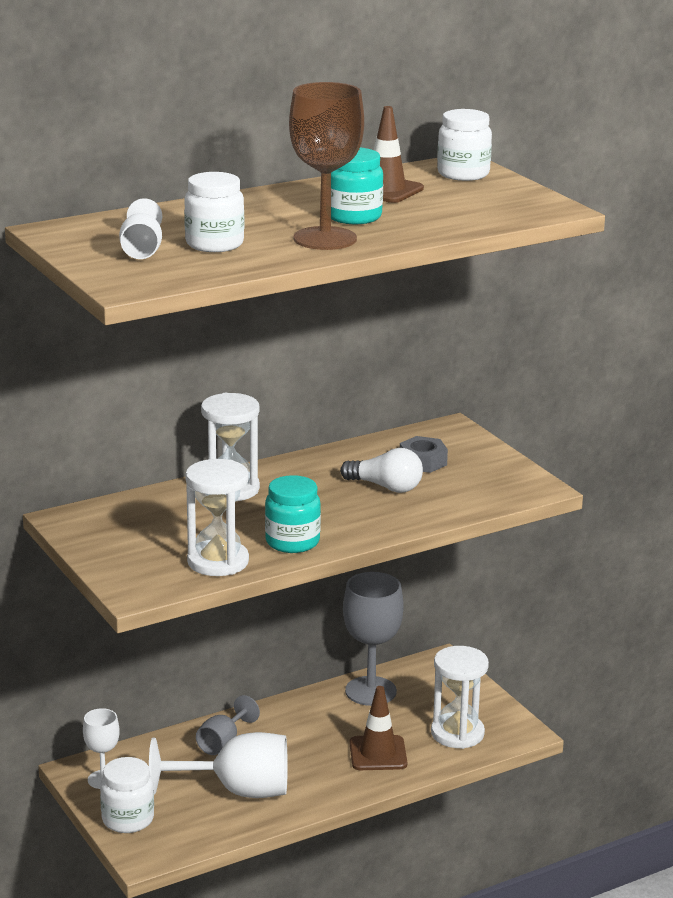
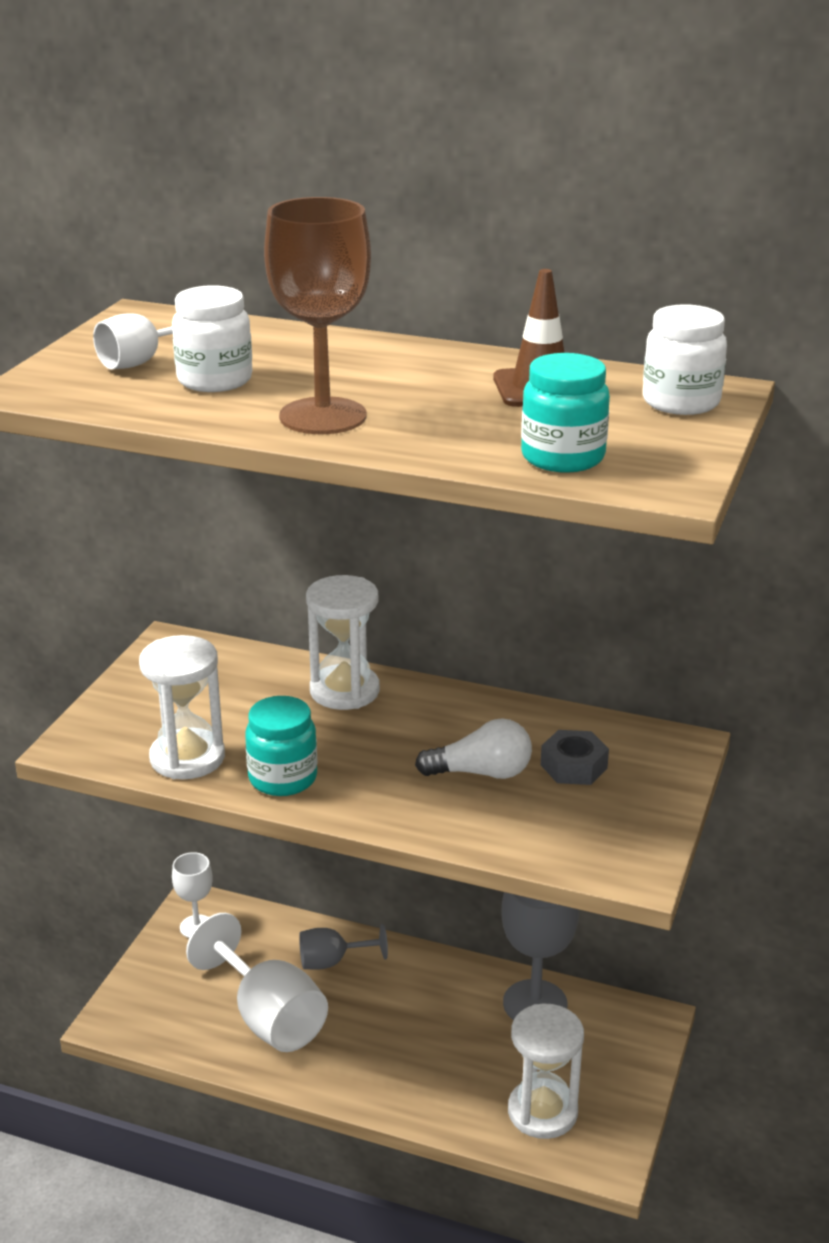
camera: 50 degrees right, 5 degrees up
white jar [100,757,154,833] -> none
turquoise jar [331,148,383,224] -> turquoise jar moved to [521,353,610,473]
white light bulb [340,448,423,493] -> white light bulb turned 75 degrees counterclockwise [415,718,532,779]
brown traffic cone [349,686,407,770] -> none

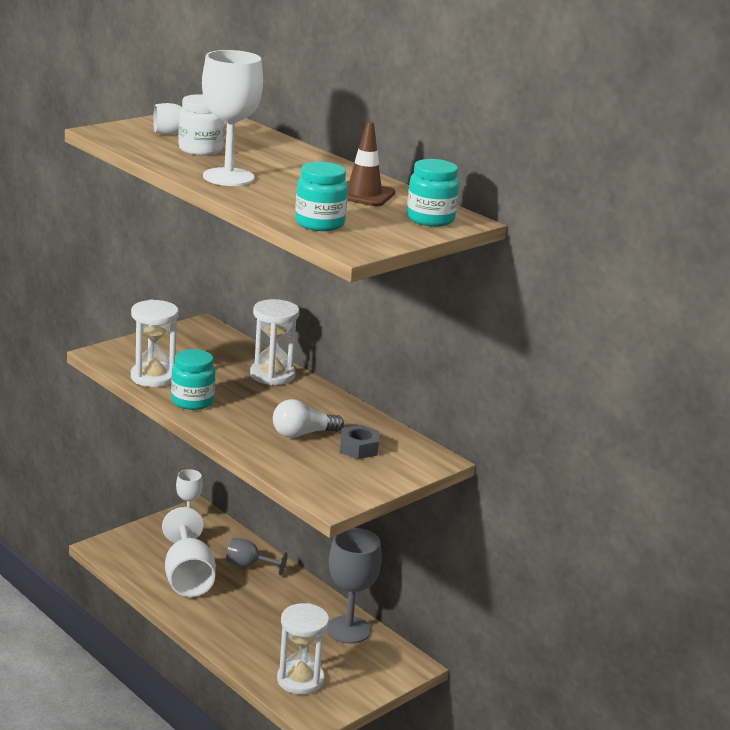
camera: 25 degrees right, 5 degrees down
brown goblet [264,197,371,434] -> white goblet [202,50,263,186]
white light bulb [415,718,532,779] -> white light bulb turned 135 degrees clockwise [273,399,344,438]
white jar [643,304,727,415] -> turquoise jar [407,159,459,227]

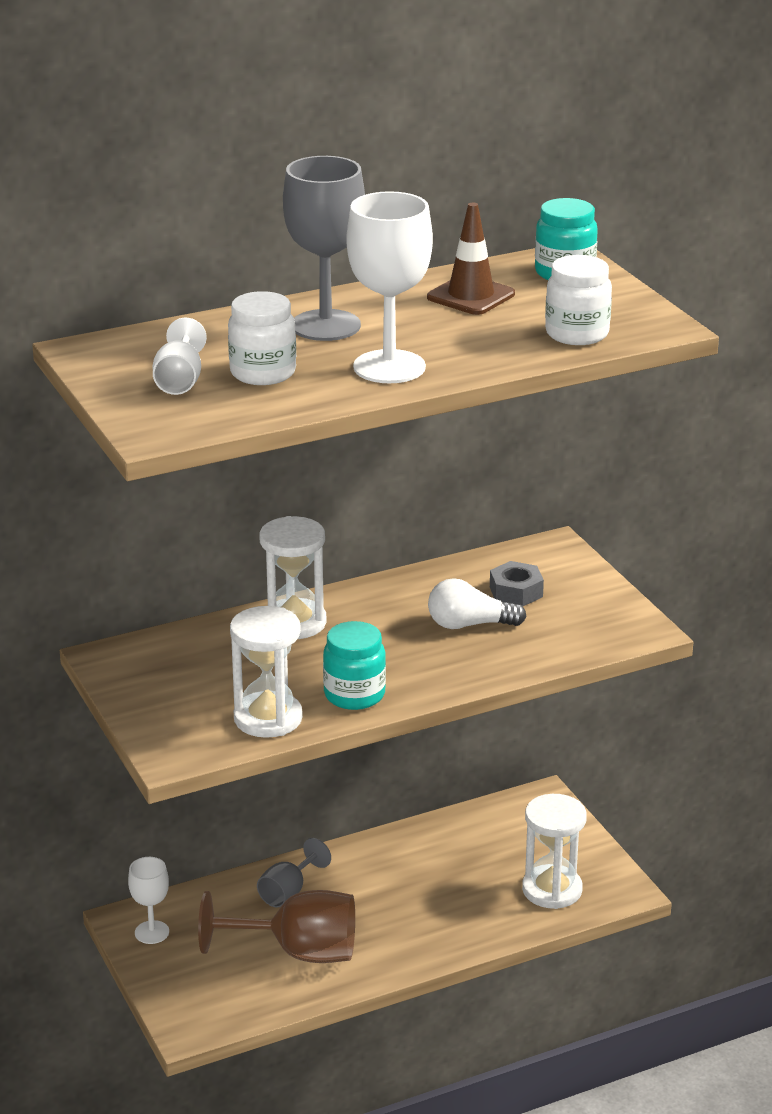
camera: 70 degrees left, 5 degrees up
white goblet [162,507,216,597] -> brown goblet [198,890,355,963]
white light bulb [273,399,344,438] -> white light bulb turned 90 degrees clockwise [428,578,527,629]
turquoise jar [295,162,348,231] -> white jar [545,255,612,345]
grey goblet [327,528,382,644] -> grey goblet moved to [283,156,365,341]

